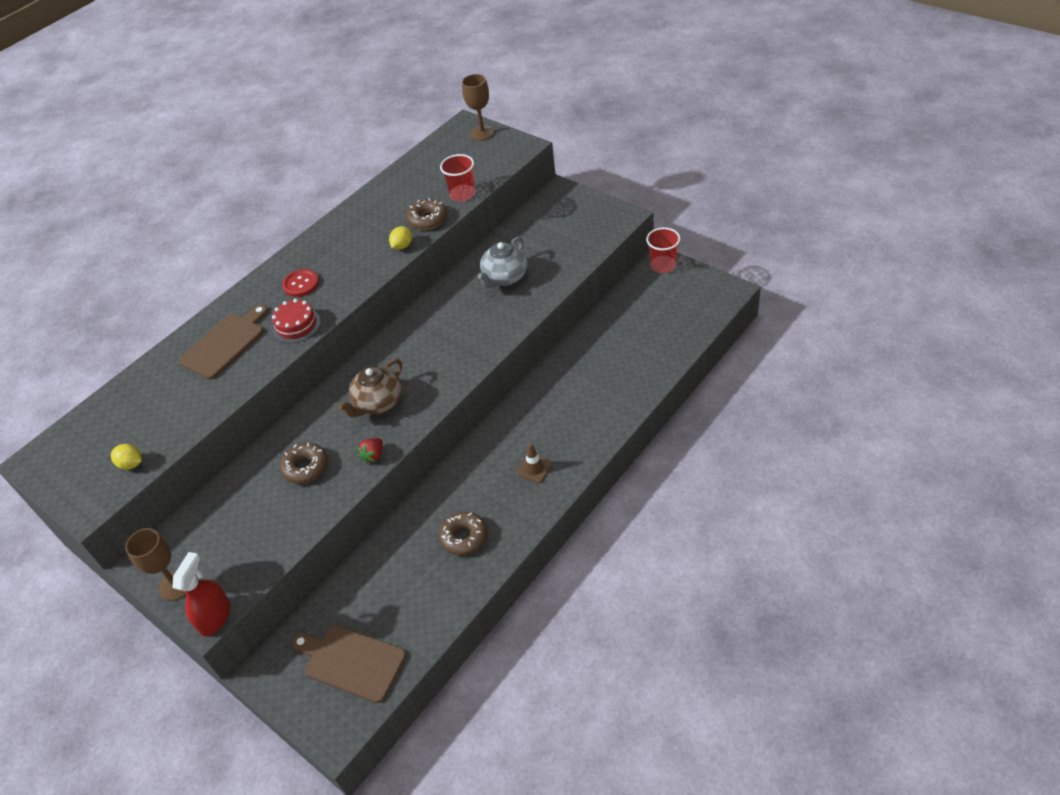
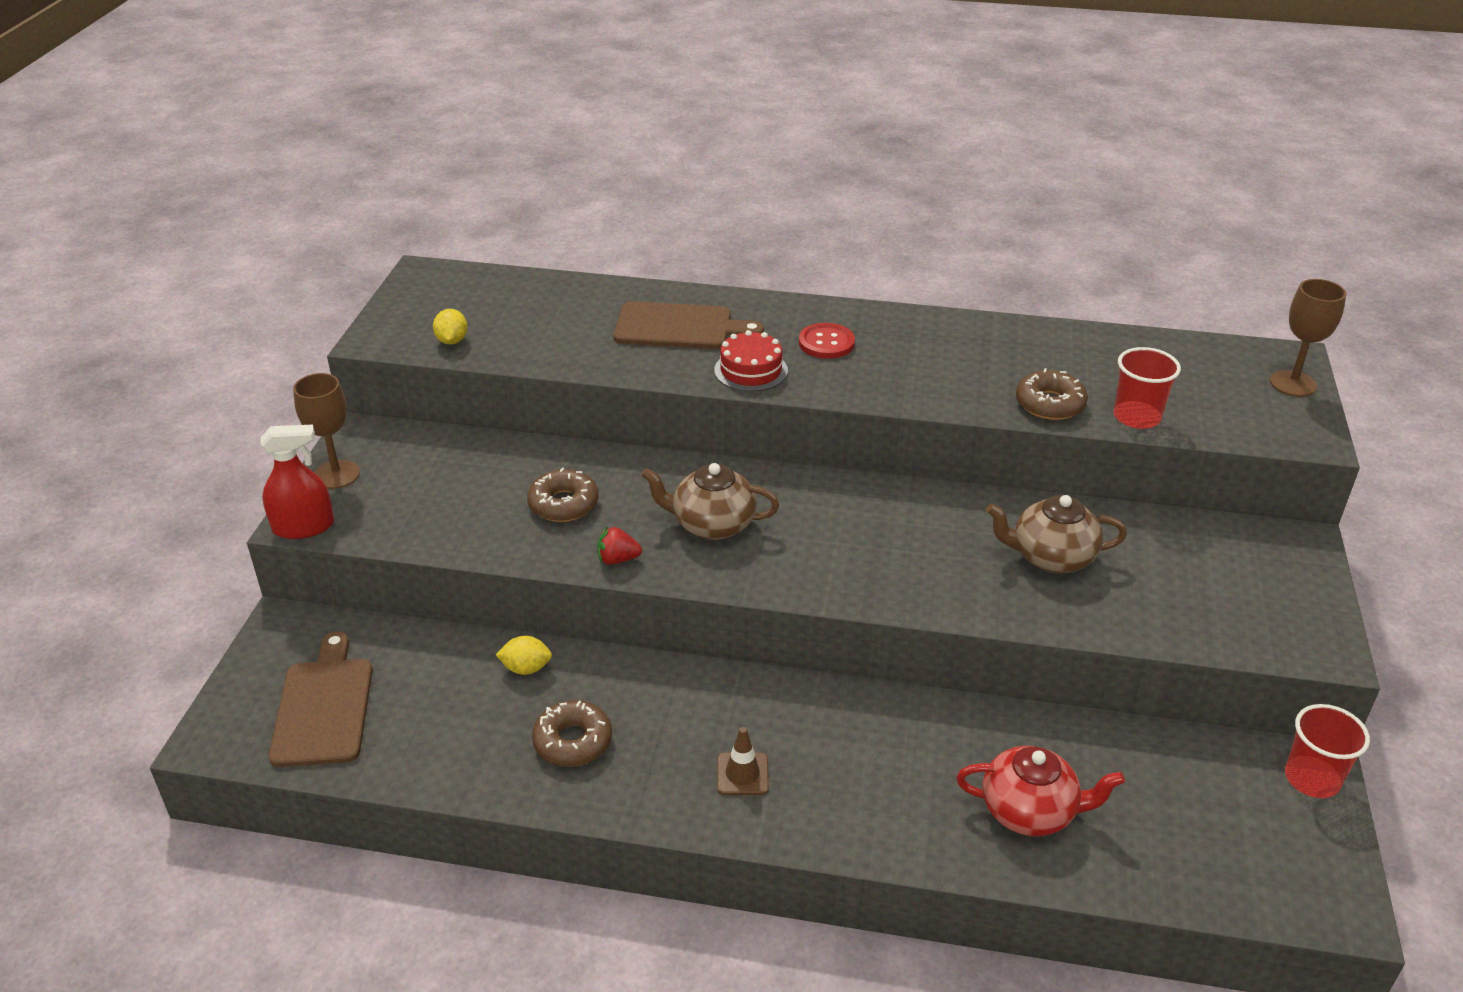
camera: 55 degrees right, 10 degrees down
yellow lemon [389,226,412,250] -> yellow lemon moved to [496,636,552,675]
grey teapot [477,237,528,288] -> brown teapot [986,495,1127,573]
none -> red teapot [956,746,1125,836]

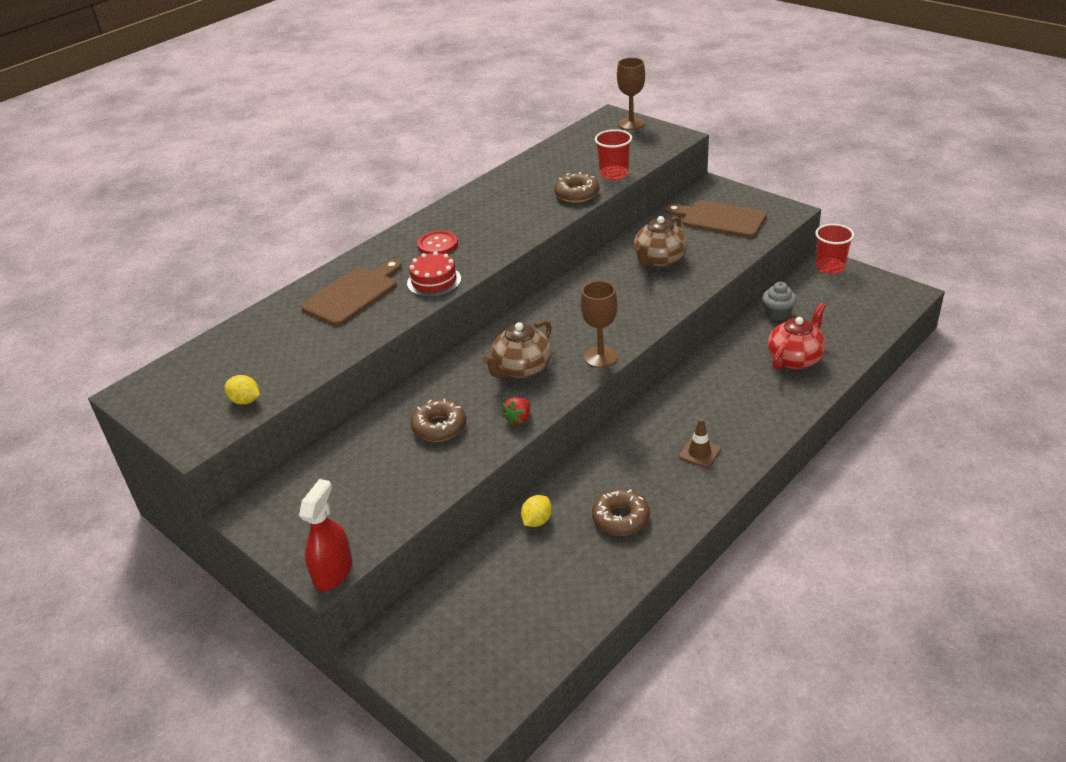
camera: 55 degrees left, 0 degrees up
brown cutting board [269,632,373,767] -> brown cutting board moved to [666,200,767,238]
brown goblet [293,373,360,489] -> brown goblet moved to [581,281,618,368]
none -> grey cupcake [762,282,797,321]

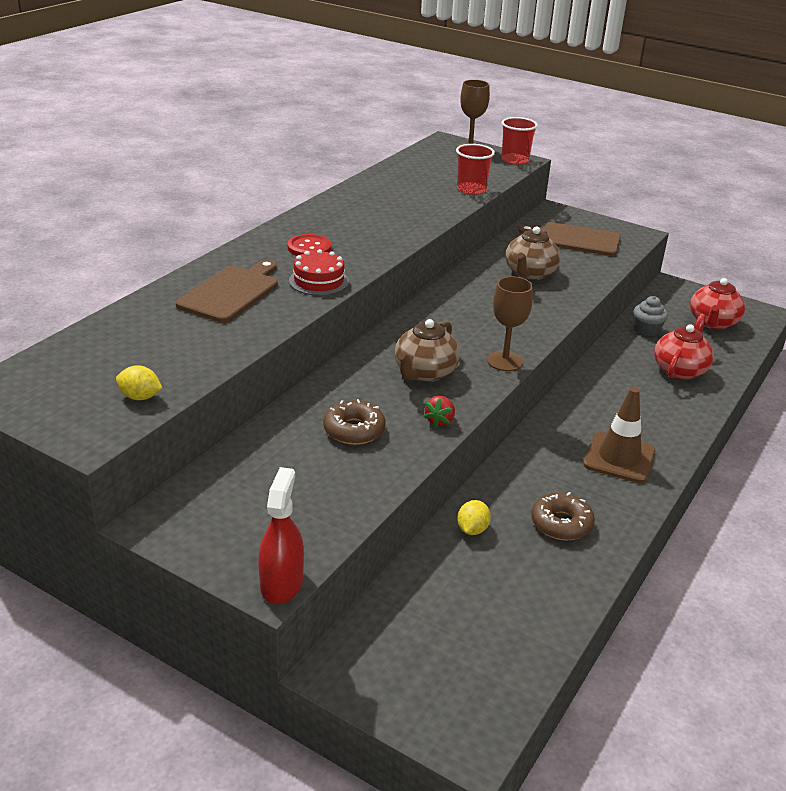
camera: 15 degrees left, 5 degrees down
brown donut [554,172,599,203] -> none
brown traffic cone [679,418,721,468] -> brown traffic cone [583,387,655,483], size x1.76
red cup [815,224,854,274] -> red cup moved to [502,117,538,165]
none -> red teapot [690,278,745,330]

